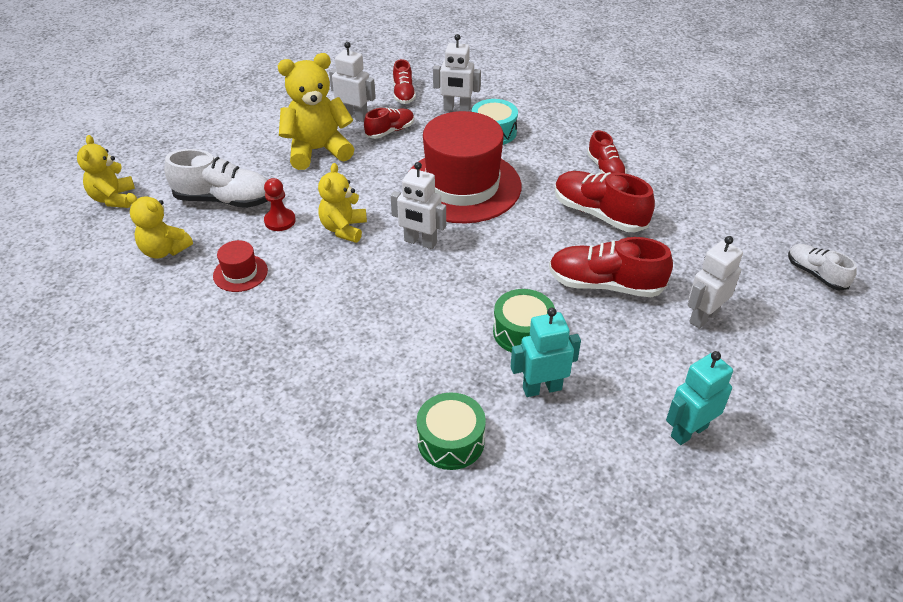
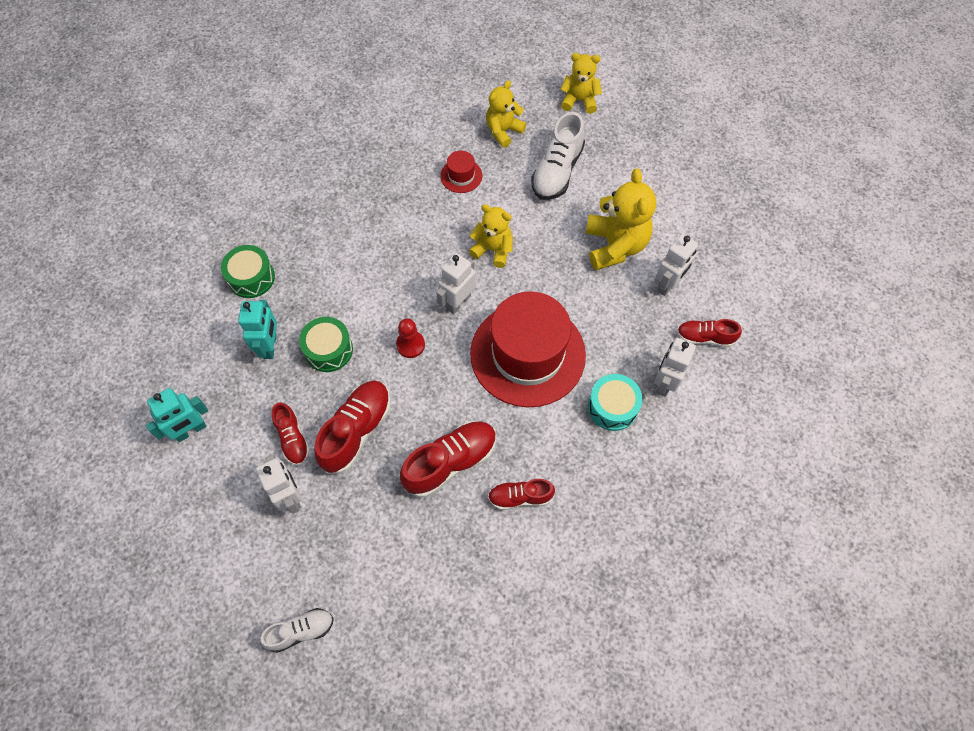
camera: 105 degrees right, 20 degrees up
red pawn [264,178,296,231] -> red pawn moved to [396,318,425,358]
red shoe [364,108,414,139] -> red shoe moved to [272,402,310,465]
turquoise robot [666,351,733,445] -> turquoise robot turned 75 degrees clockwise [146,388,208,442]

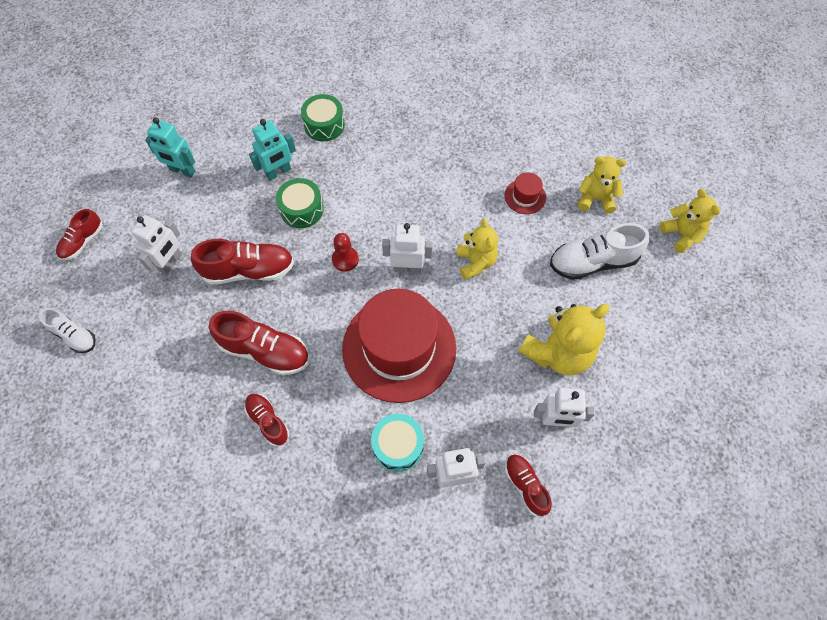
camera: 55 degrees right, 0 degrees up
red shoe [272,402,310,465] -> red shoe moved to [56,209,103,260]

